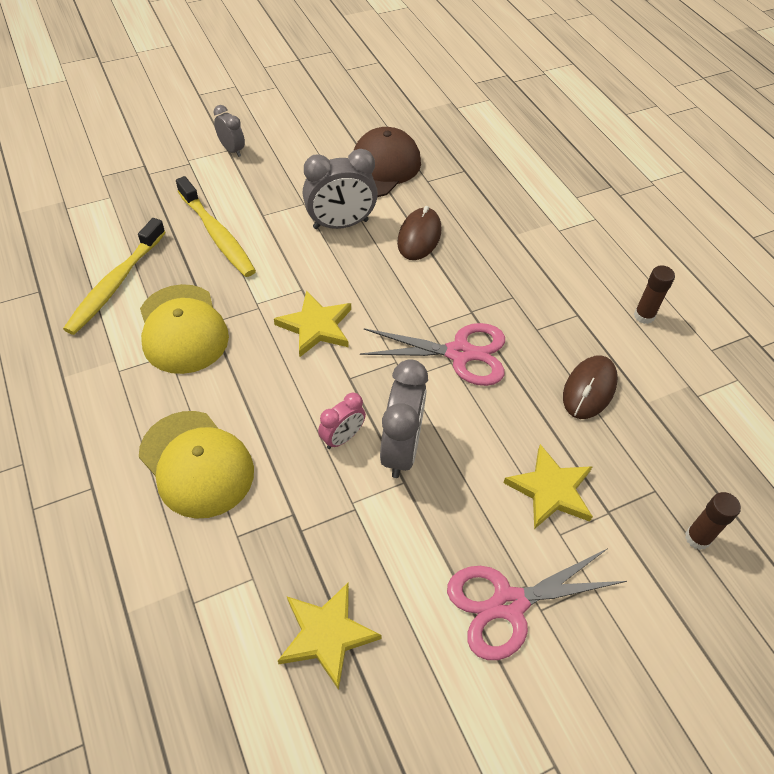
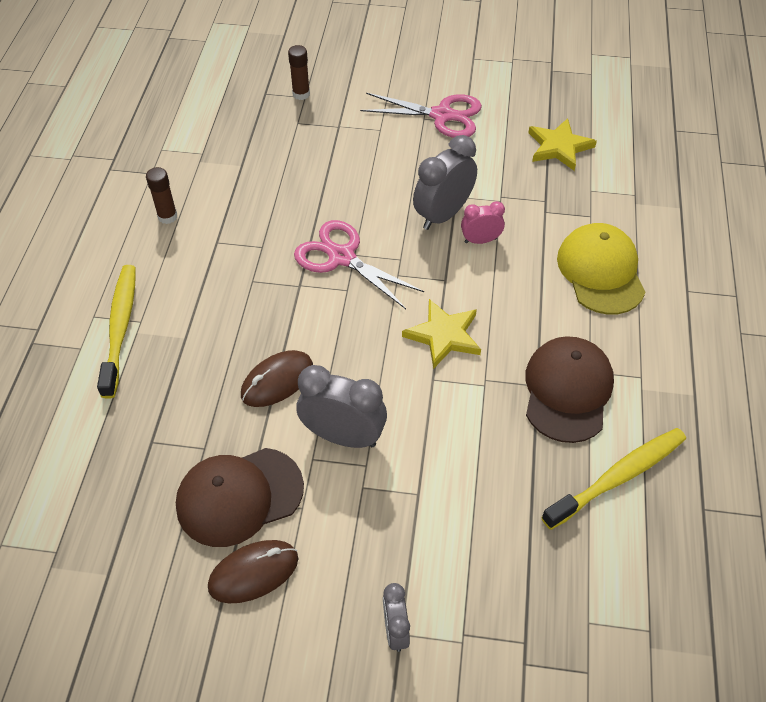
camera: 145 degrees left, 0 degrees up
yellow cap [140,284,229,374] -> brown cap [525,336,614,443]
yellow toothbrush [176,176,256,277] -> yellow toothbrush moved to [97,265,136,399]
yellow star [503,444,593,529] -> none
brown mouse [563,355,618,419] -> brown mouse moved to [208,540,298,603]

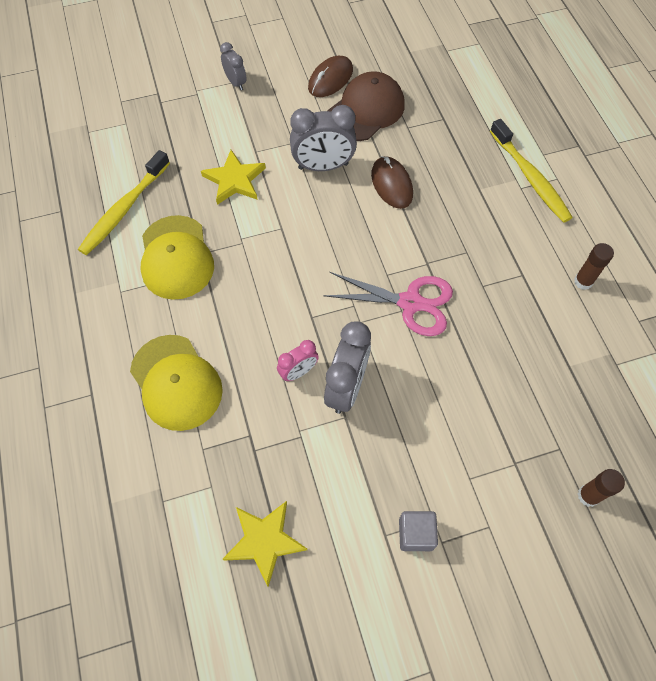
camera: 155 degrees right, 10 degrees up
brown mouse [241,350,313,407] -> brown mouse turned 45 degrees counterclockwise [371,156,413,209]
pink scissors [360,93,482,138] -> grey cube [399,511,438,551]
yellow star [402,299,481,369] -> yellow star moved to [201,150,266,205]
brown cap [525,336,614,443] -> yellow cap [140,215,214,300]

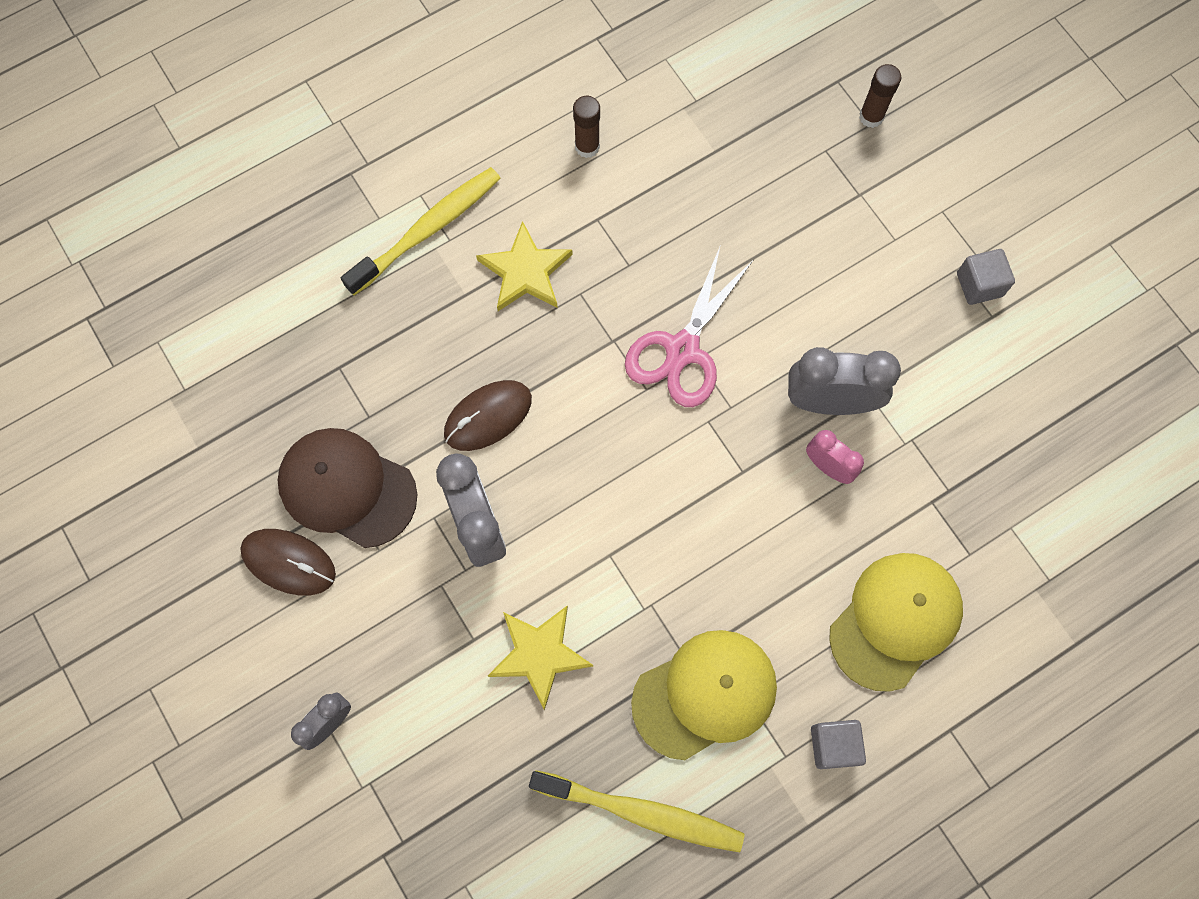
camera: 105 degrees left, 10 degrees up
yellow star [223,501,307,587] -> yellow star moved to [476,221,573,311]
pink scissors [323,272,453,336] -> pink scissors turned 150 degrees counterclockwise [625,247,753,407]
none -> grey cube [811,720,866,769]

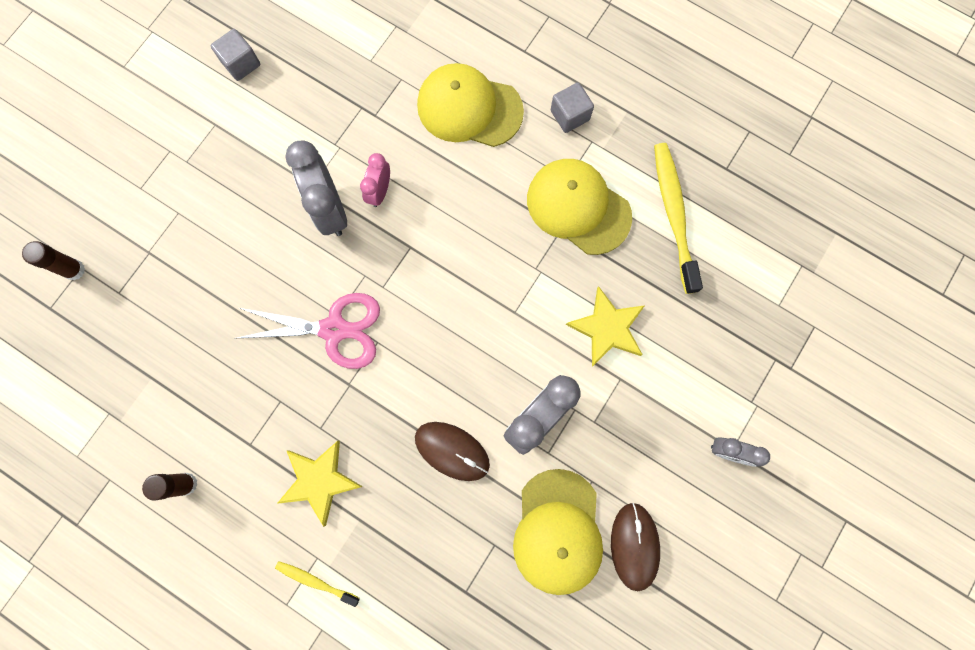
camera: 115 degrees left, 5 degrees up
brown cap [277,428,417,548] -> yellow cap [513,469,603,595]
yellow toothbrush [341,167,501,296] -> yellow toothbrush [275,561,360,607], size x0.52
grey cube [957,249,1015,305] -> grey cube moved to [211,29,260,81]

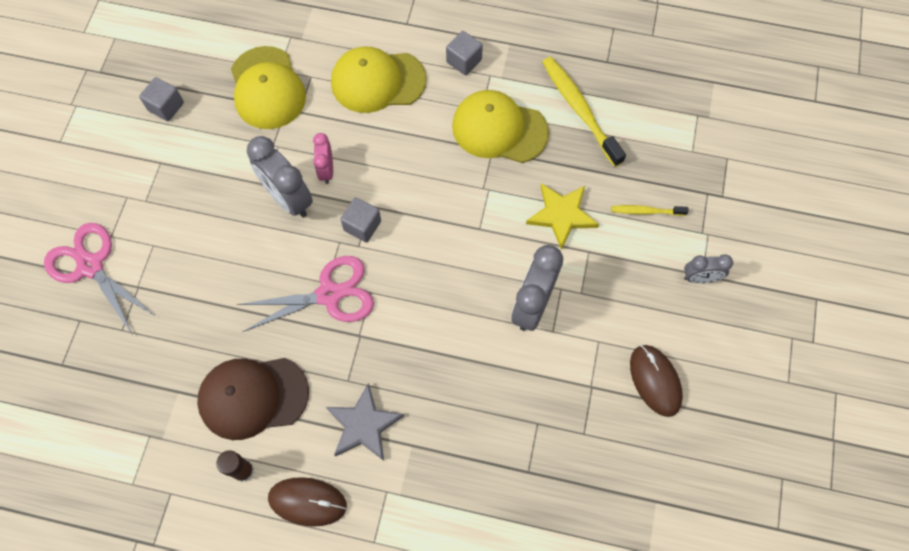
camera: 20 degrees left, 10 degrees down
brown glue stick [22,241,85,280] -> none
yellow toothbrush [275,561,360,607] -> yellow toothbrush moved to [611,205,689,216]
yellow star [277,441,363,527] -> grey star [326,383,404,461]
brown mouse [415,422,490,481] -> brown mouse moved to [268,477,347,527]
yellow cap [513,469,603,595] -> yellow cap moved to [231,46,306,129]
none -> pink scissors [44,223,155,336]
none -> brown cap [197,358,309,440]
none -> grey cube [340,197,381,242]

